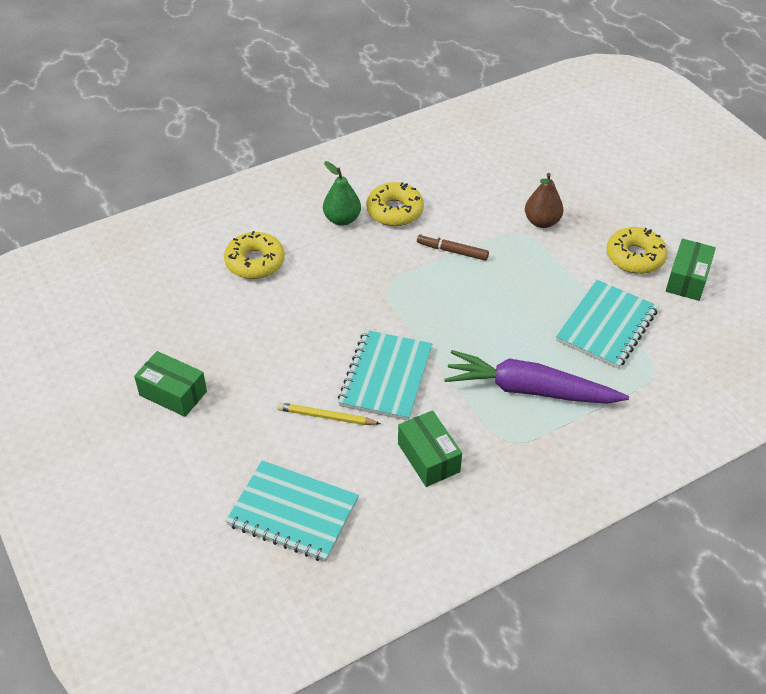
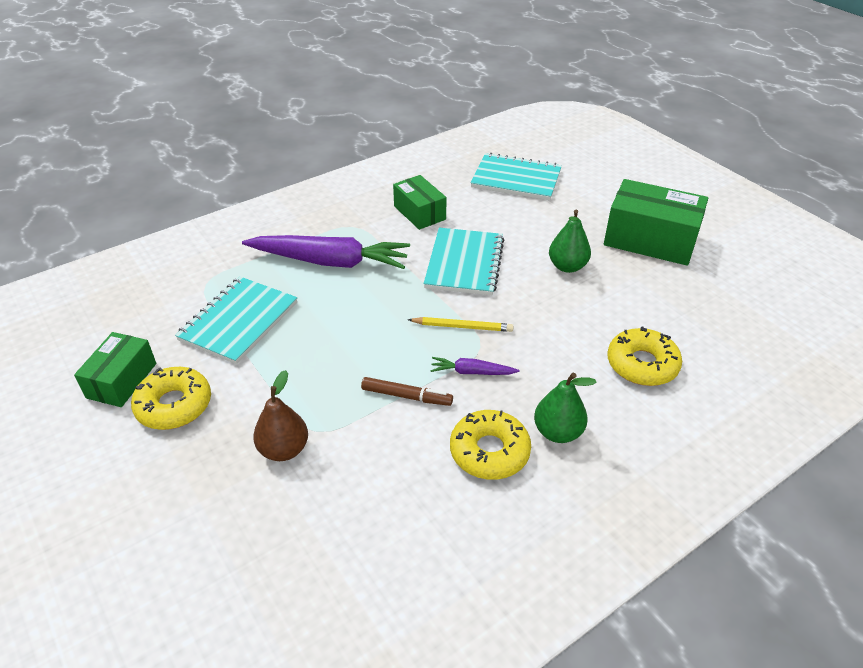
camera: 175 degrees right, 5 degrees down
green box [134,351,207,417] -> green box [604,179,708,266], size x1.64
yellow pencil [277,403,381,425] -> yellow pencil moved to [408,317,514,332]
none -> purple carrot [430,357,520,375]
none -> green pear [549,209,591,273]

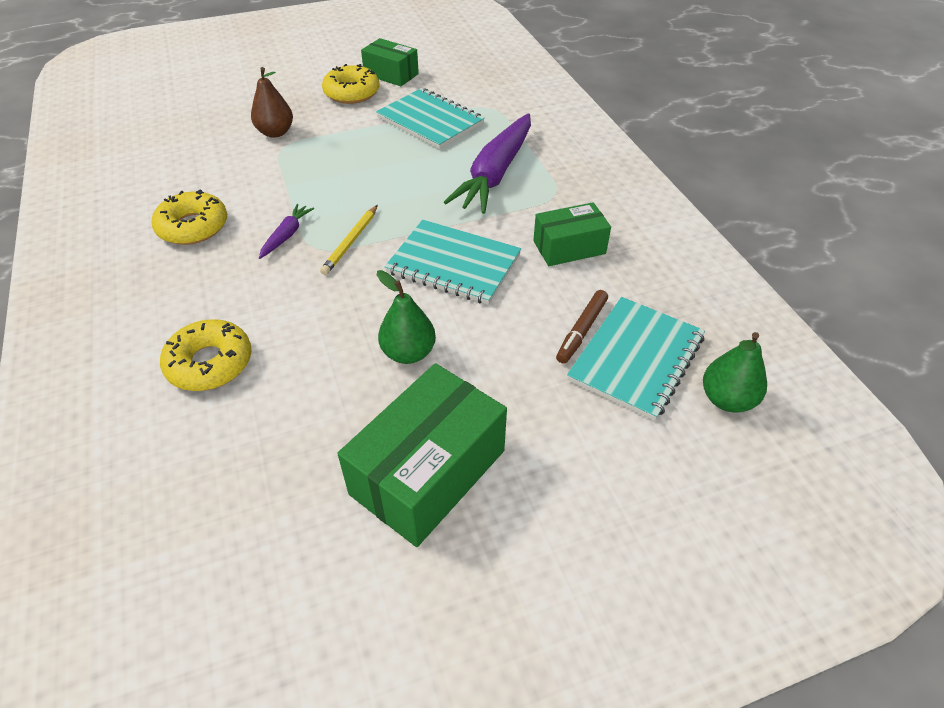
camera: 105 degrees right, 5 degrees up
brown marker [361,377,453,406] -> brown marker moved to [556,290,608,364]
green pear [534,373,597,443] -> green pear moved to [703,332,767,413]

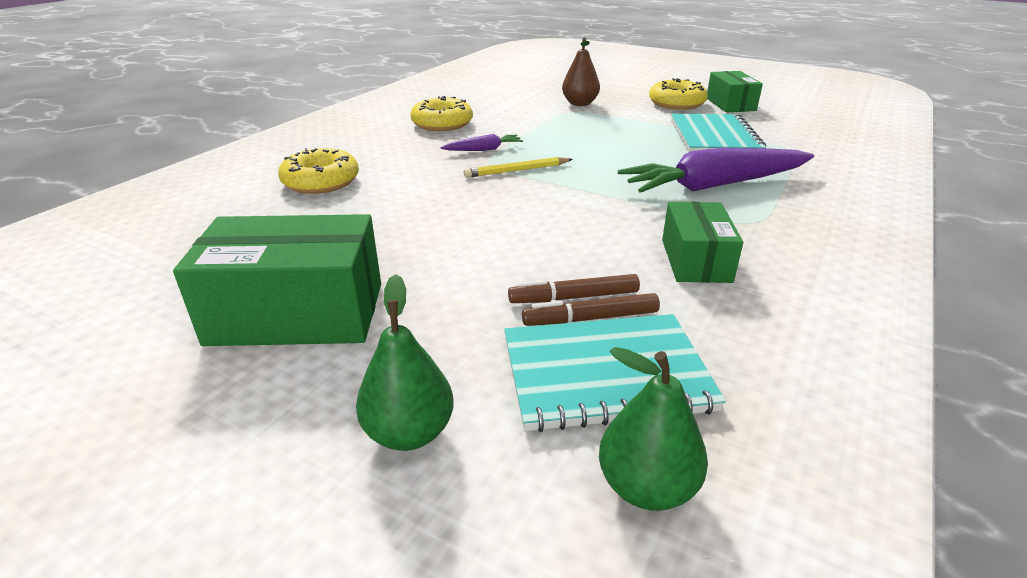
camera: 50 degrees right, 15 degrees down
green pear [377,270,436,364] -> green pear moved to [356,274,454,451]
turquoise notebook [385,220,521,305] -> none
green box [533,202,611,266] -> green box turned 60 degrees clockwise [662,202,743,283]
none -> brown marker [508,274,640,303]

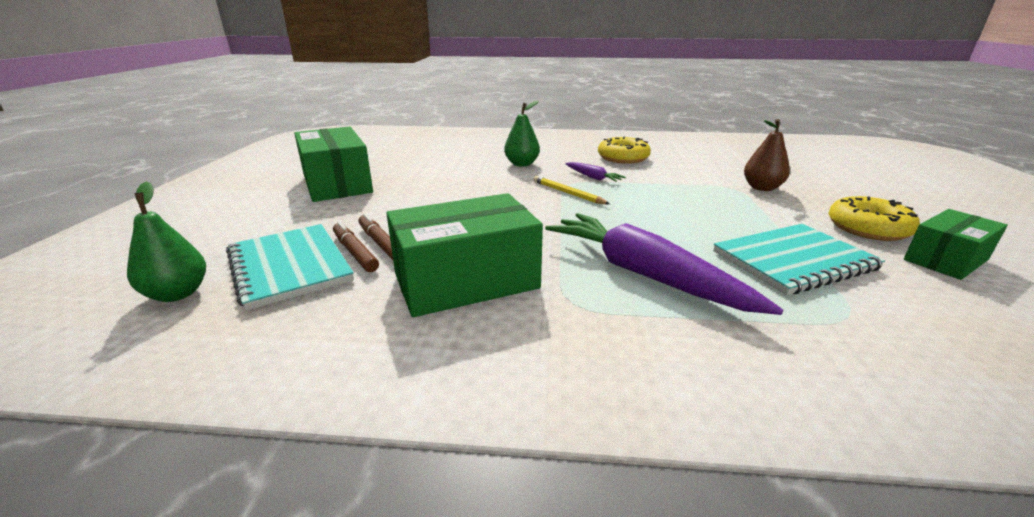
camera: 65 degrees right, 5 degrees down
yellow donut [278,148,359,194] -> none
green pear [356,274,454,451] -> green pear moved to [504,101,540,167]
green box [662,202,743,283] -> green box [386,193,543,317], size x1.64

